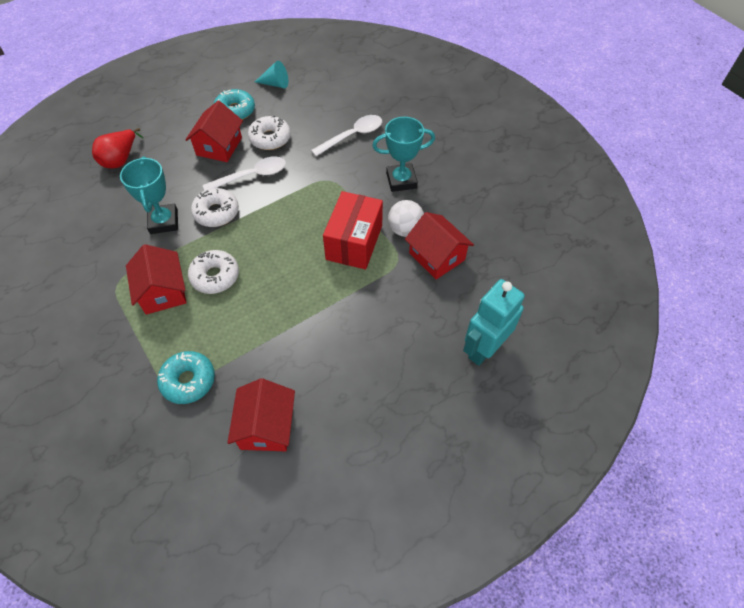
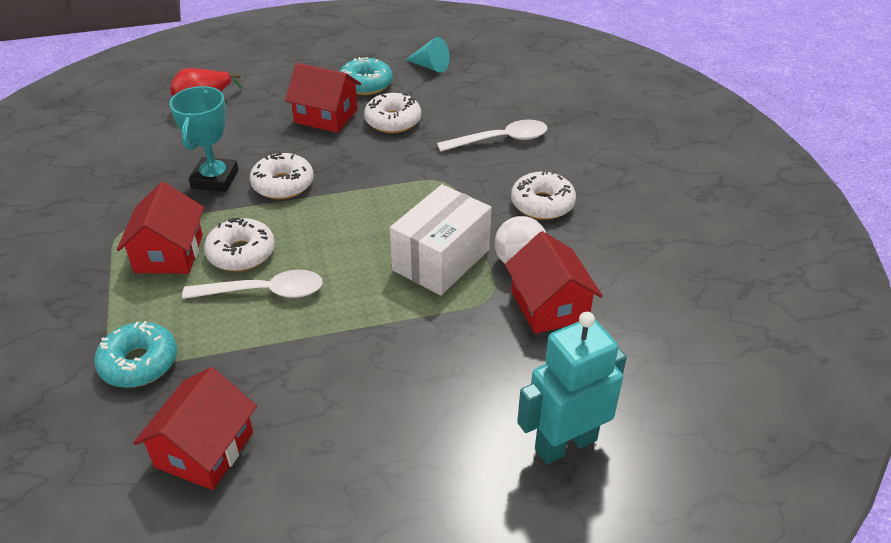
camera: 20 degrees right, 15 degrees down
red house [185,100,243,162] -> red house turned 75 degrees clockwise [285,63,361,133]
white spoon [203,156,286,191] -> white spoon moved to [182,270,323,299]
red box [323,191,383,269] -> white box [390,184,491,295]
turquoise trophy [372,117,435,192] -> white donut [511,170,576,220]

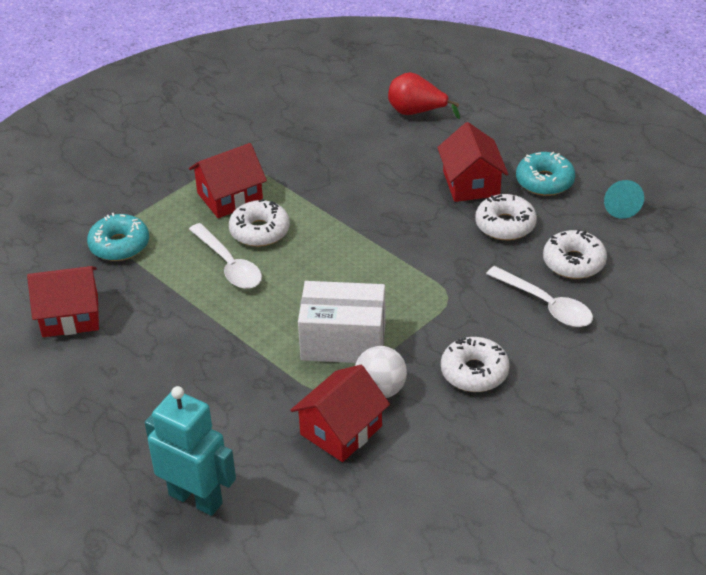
camera: 60 degrees right, 0 degrees up
turquoise trophy [169,86,238,192] -> none
white donut [250,153,314,199] -> white donut moved to [543,230,607,279]

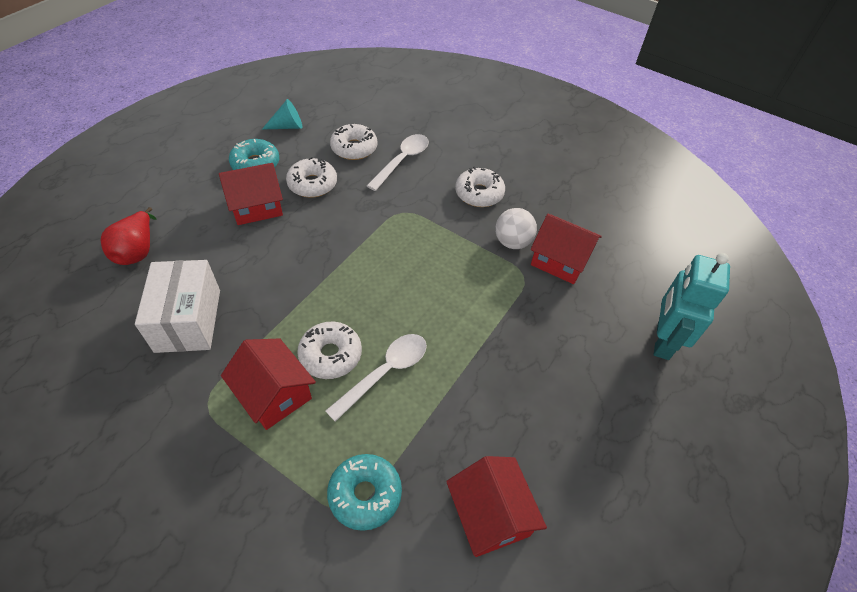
camera: 105 degrees left, 10 degrees up
white box [298,281,386,363] -> white box moved to [135,260,220,353]

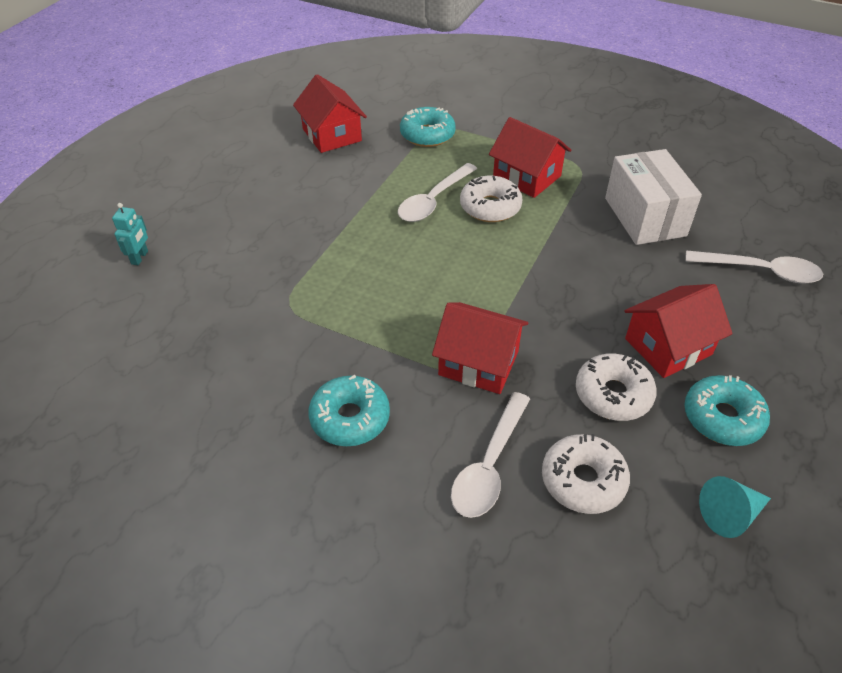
camera: 175 degrees right, 5 degrees down
red pear [101,207,156,265] -> white spoon [685,250,823,284]
white donut [455,167,505,207] -> turquoise donut [308,375,390,446]
white ball [495,208,537,249] -> none
red house [531,214,602,284] -> red house moved to [432,302,528,394]
turquoise robot [654,253,730,360] -> turquoise robot [112,203,148,265], size x0.47

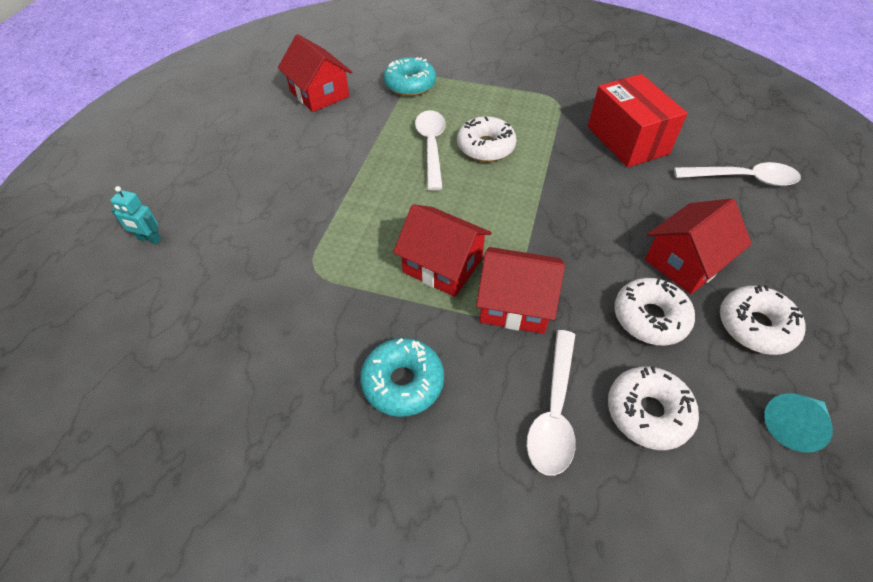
camera: 10 degrees left, 5 degrees up
turquoise robot [112,203,148,265] -> turquoise robot turned 105 degrees clockwise [110,186,162,244]
white spoon [398,163,477,222] -> white spoon turned 150 degrees clockwise [415,110,446,191]
red house [489,117,571,198] -> red house moved to [393,204,492,297]
white box [605,149,702,245] -> red box [588,74,688,168]
turquoise donut [684,375,770,446] -> white donut [720,285,806,355]

